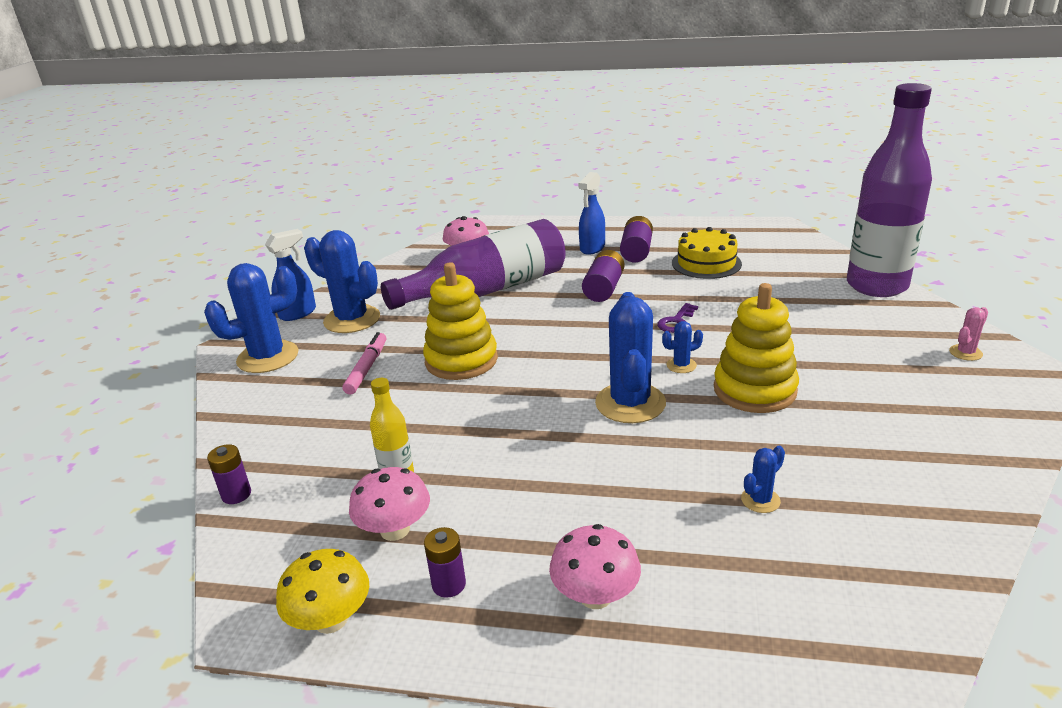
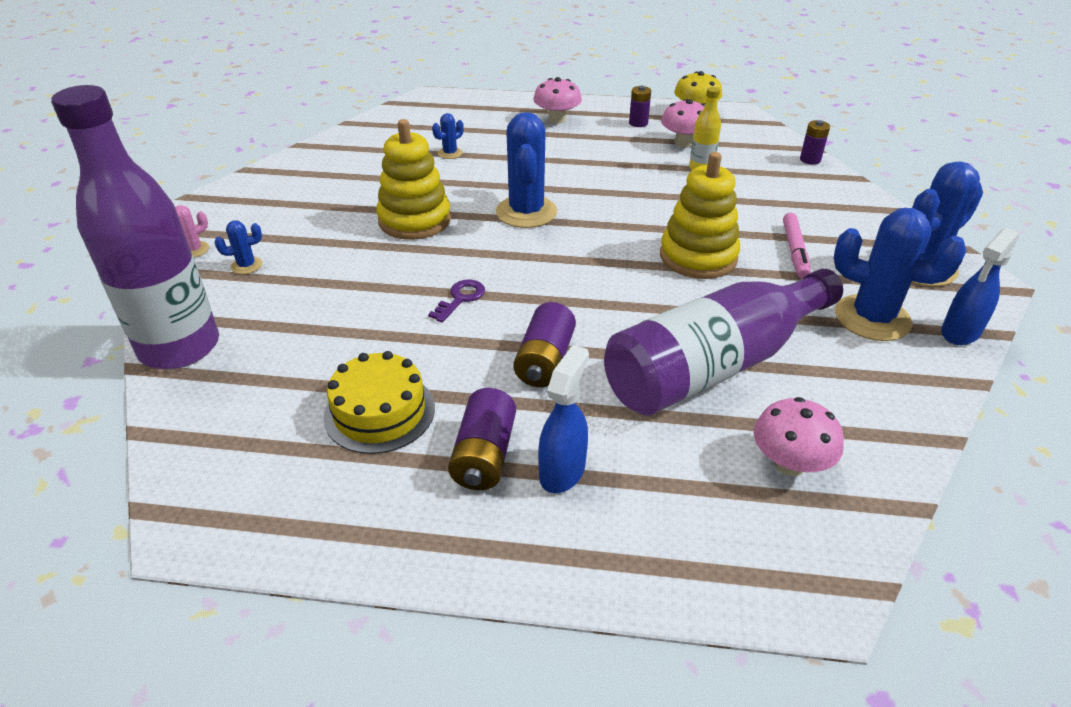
camera: 175 degrees right, 10 degrees up
blue cactus [662,321,703,373] -> blue cactus moved to [214,220,262,274]

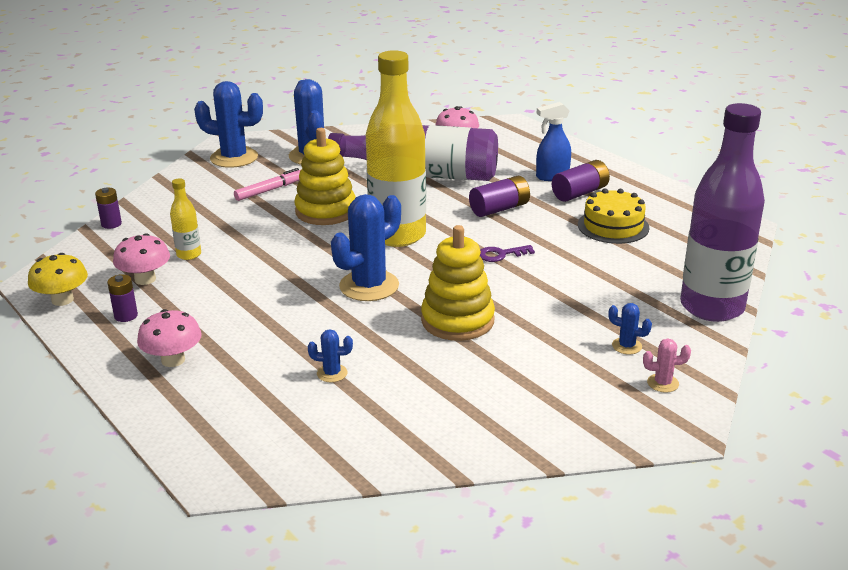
camera: 135 degrees left, 10 degrees down
blue spray bottle [941,228,1019,345] -> none
none -> yellow bottle [366,50,426,247]

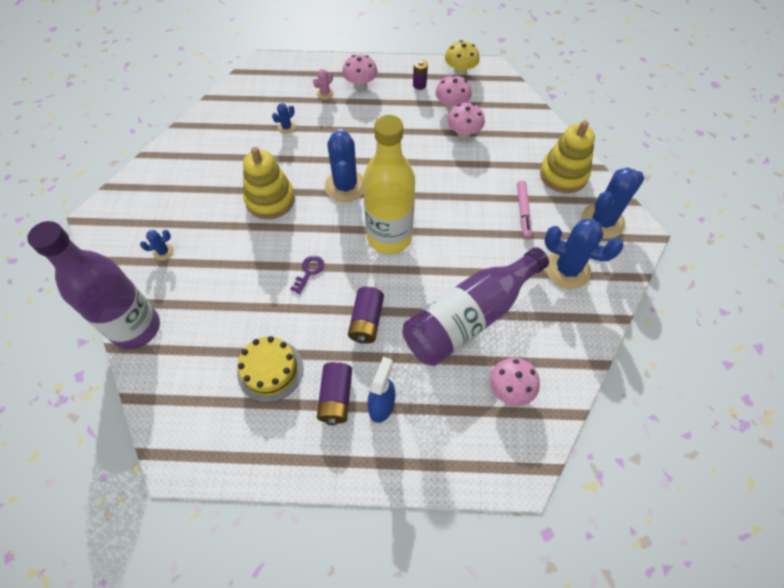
camera: 130 degrees right, 30 degrees up
purple battery [95,188,122,229] -> none
yellow bottle [170,178,201,260] -> pink mushroom [447,102,485,138]
yellow stacking toy [294,128,356,225] -> yellow stacking toy moved to [540,120,595,193]
pink cactus [643,339,691,393] -> pink cactus moved to [313,69,334,100]

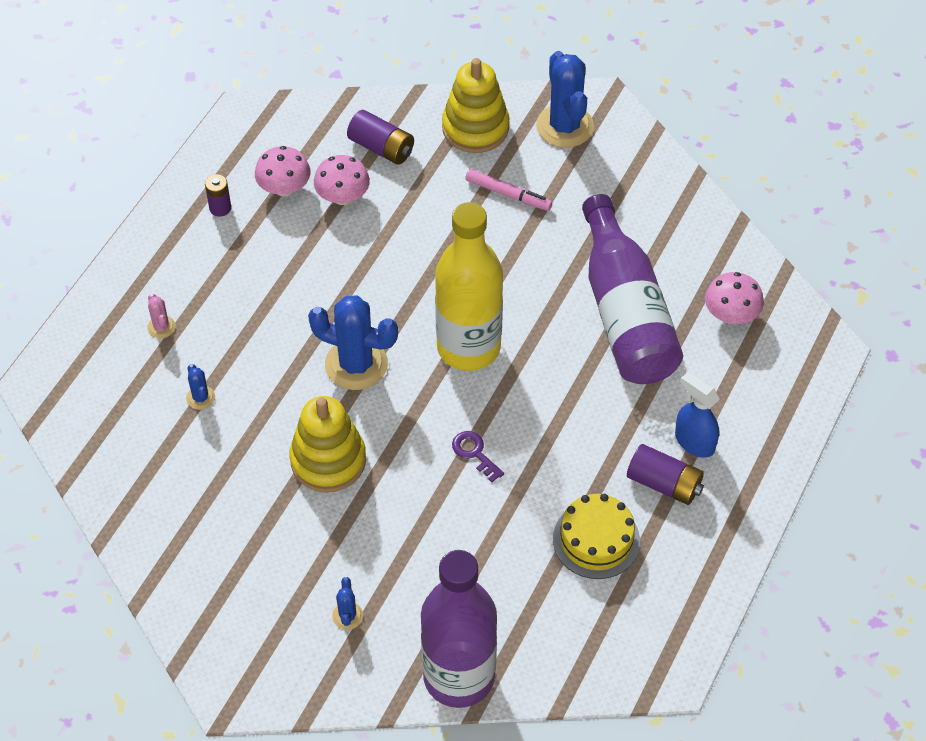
camera: 65 degrees left, 5 degrees down
pink mushroom [342,55,378,89] -> none
purple battery [348,287,384,344] -> purple battery moved to [347,110,414,165]
yellow mushroom [445,40,480,75] -> none
blue cactus [544,219,624,289] -> none

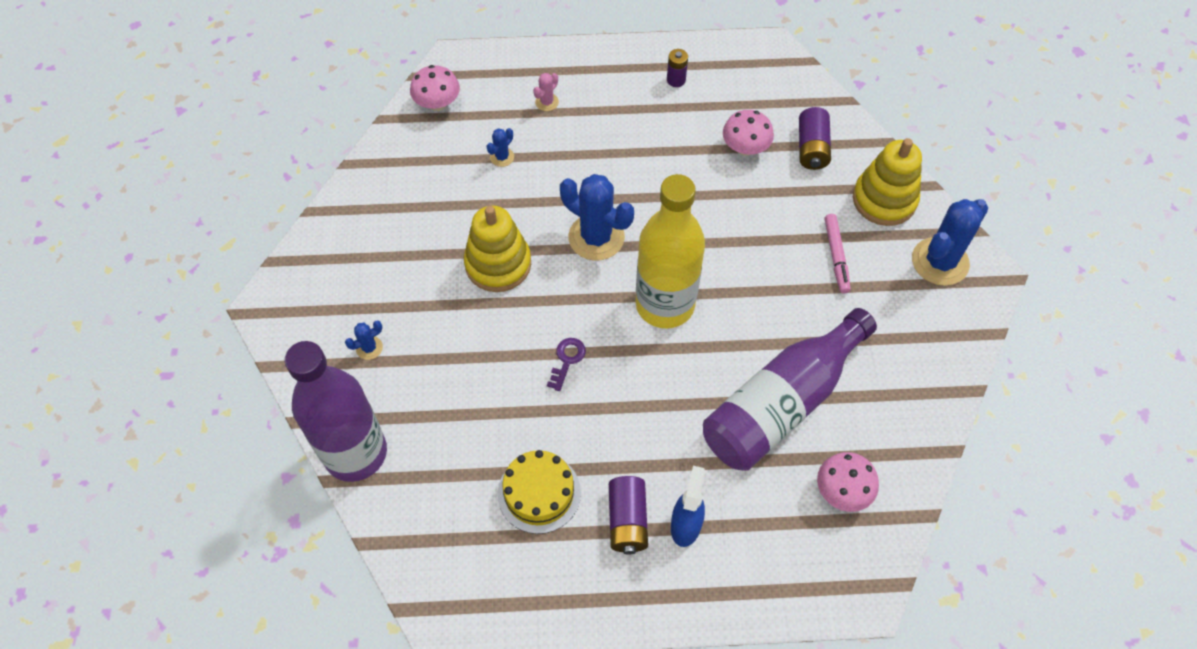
camera: 60 degrees right, 5 degrees up
pink mushroom [255,146,310,197] -> pink mushroom moved to [410,65,460,111]
blue cactus [308,295,398,390] -> blue cactus turned 45 degrees counterclockwise [560,174,634,261]

